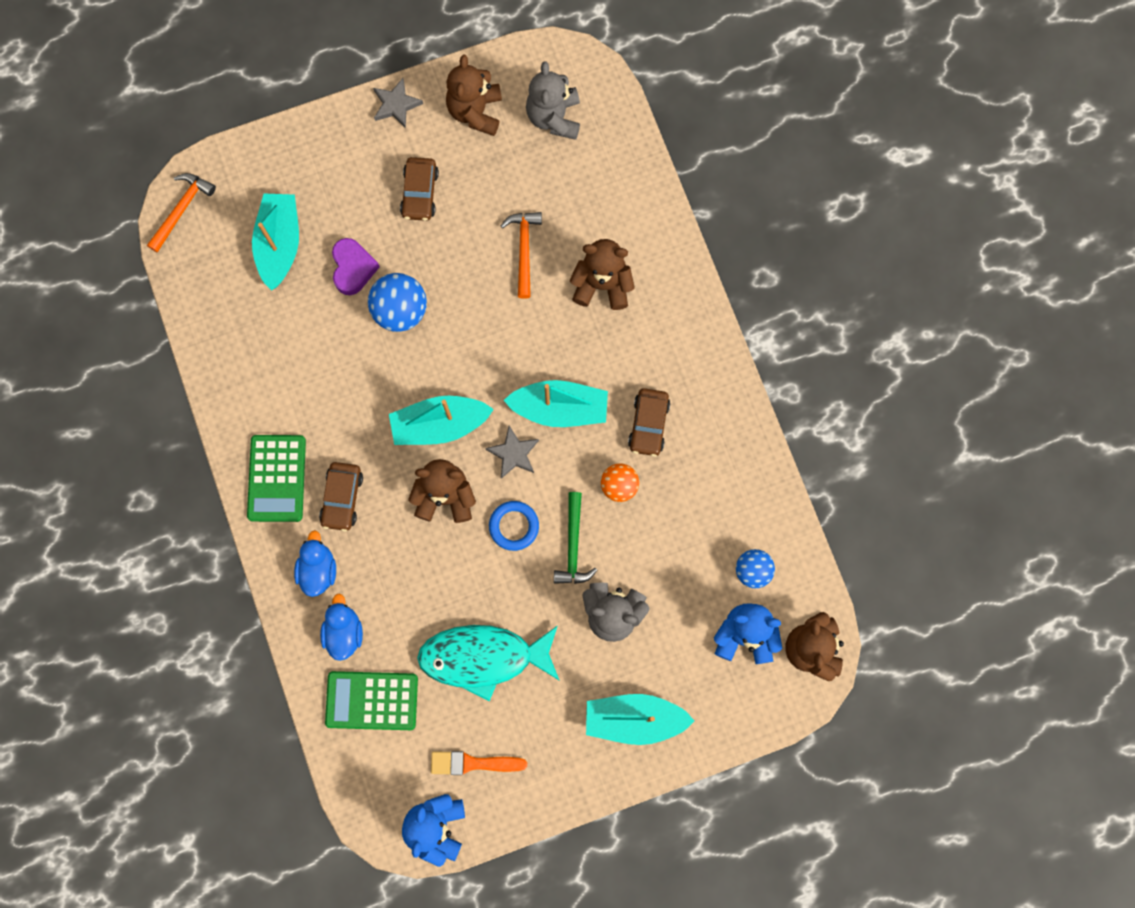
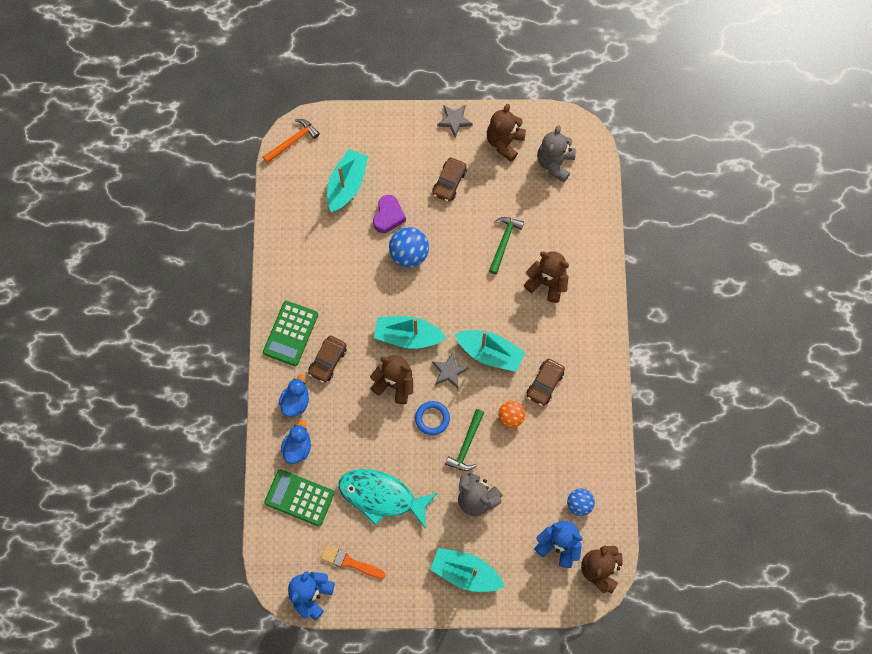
camera: 20 degrees right, 5 degrees down
orange hammer [501,212,542,299] -> green hammer [489,217,524,274]

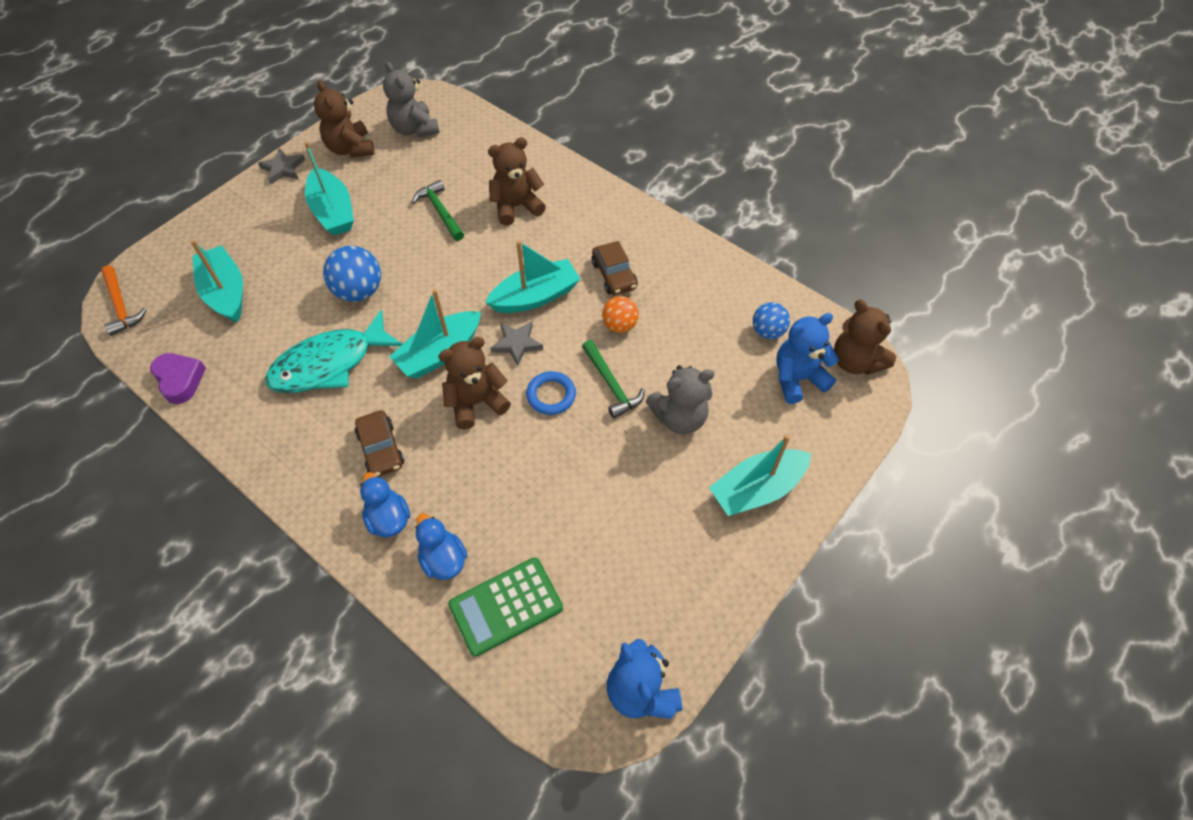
camera: 50 degrees left, 15 degrees down
orange hammer [263,119,320,163] -> orange hammer turned 150 degrees clockwise [101,265,147,336]
green calculator [263,301,318,366] -> none
orange brush [321,545,385,579] -> none
turquoise fish [338,469,437,529] -> turquoise fish moved to [265,310,402,393]
purple heart [373,195,406,233] -> purple heart moved to [150,353,206,404]
brown car [432,158,467,202] -> turquoise boat [304,141,354,236]

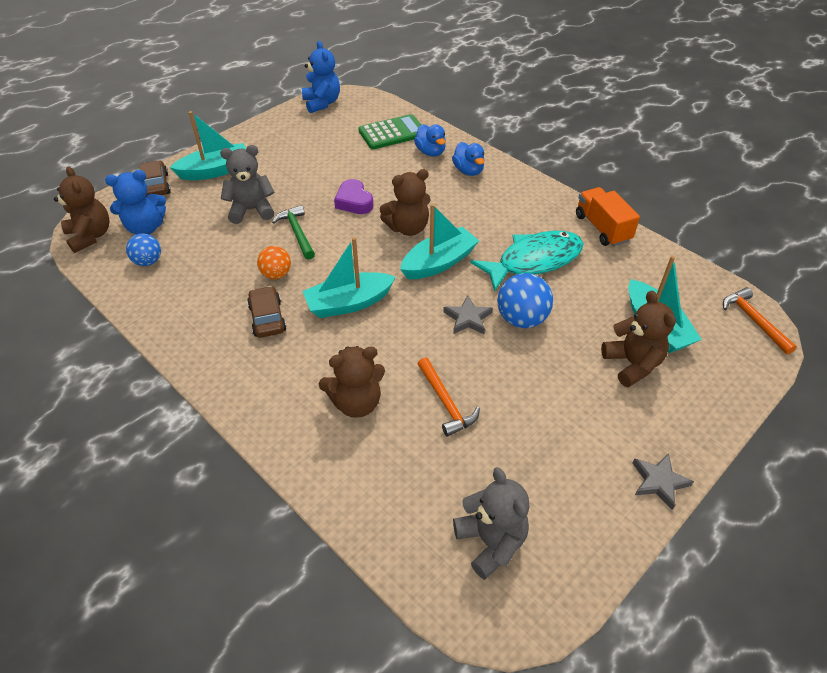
camera: 175 degrees left, 10 degrees down
purple heart [150,353,206,404] -> purple heart moved to [334,179,373,214]
turquoise boat [304,141,354,236] -> none
brown teddy bear [314,80,374,158] -> brown teddy bear moved to [601,291,676,387]
brown car [355,410,404,476] -> brown car moved to [139,160,171,197]
green hammer [412,180,464,241] -> orange hammer [418,357,480,437]
grey star [491,321,543,366] -> grey star moved to [443,295,493,334]
blue ring [526,371,576,415] -> none
none -> orange truck [576,187,640,246]

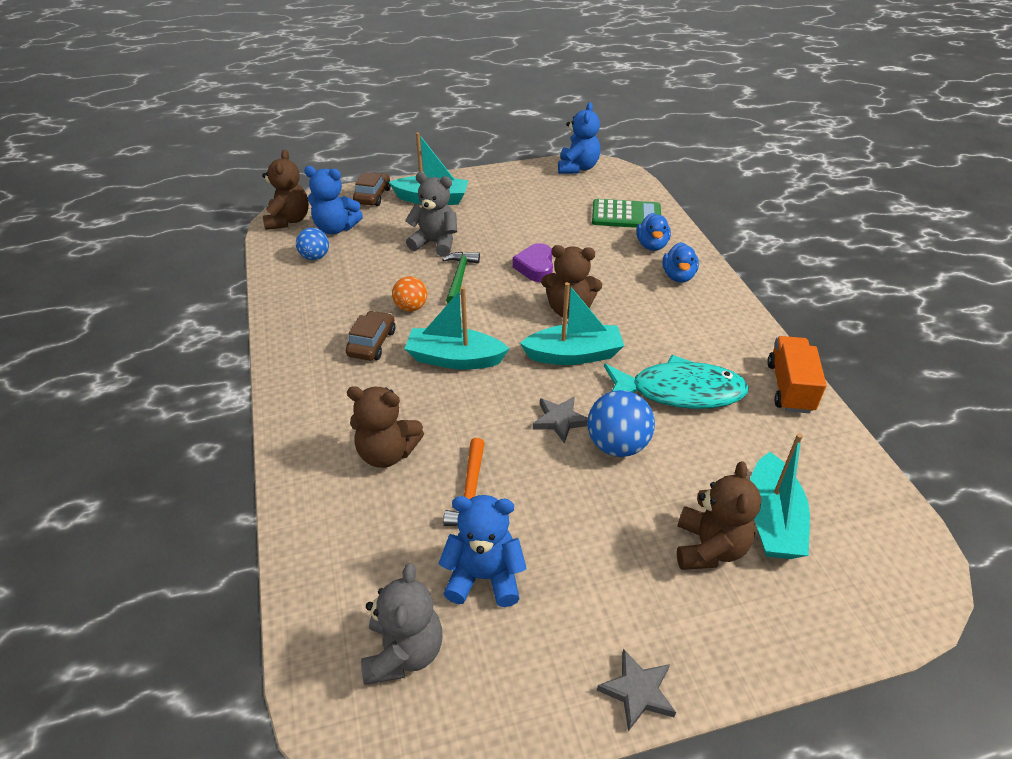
camera: 30 degrees right, 5 degrees down
orange hammer [723,287,797,355] -> none
none -> blue teddy bear [438,495,527,607]

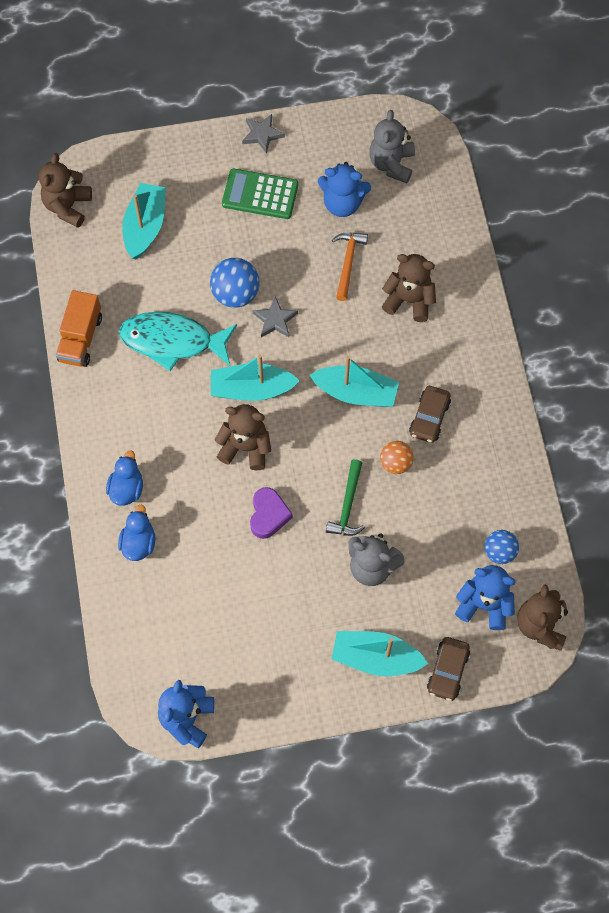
camera: 175 degrees left, 25 degrees up
green calculator [592,199,661,228] -> green calculator moved to [222,168,299,219]
brown teddy bear [677,461,761,570] -> brown teddy bear moved to [39,153,92,228]

